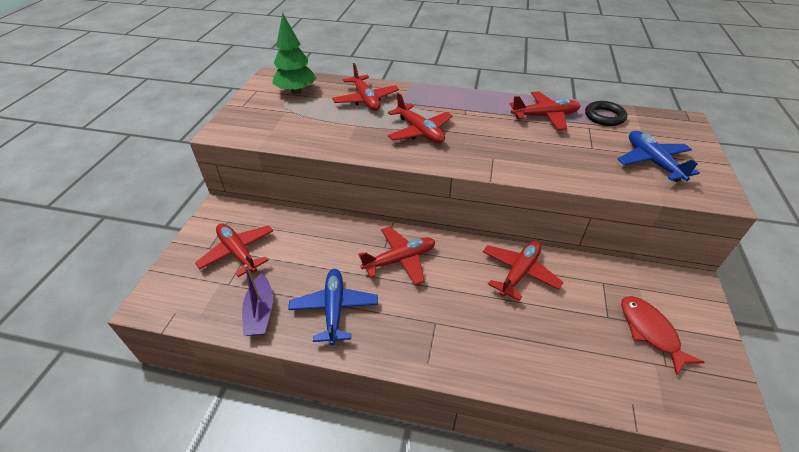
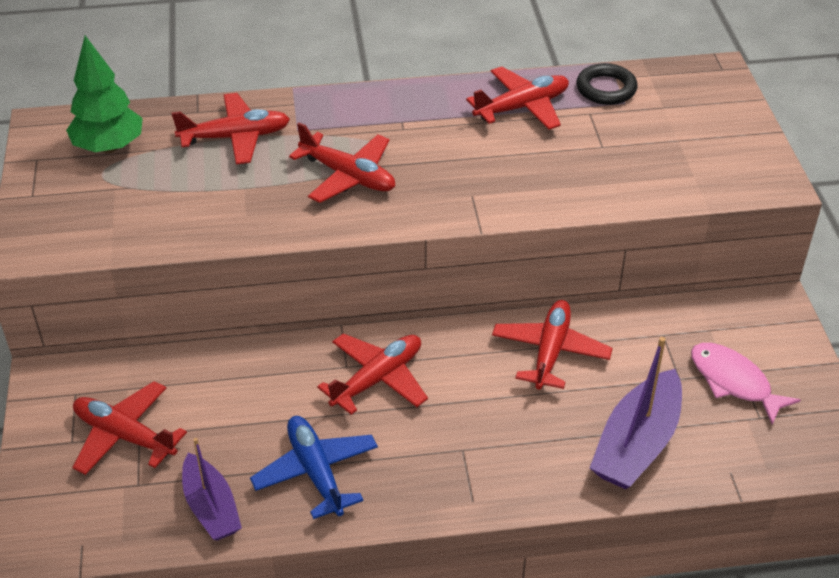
camera: 20 degrees left, 0 degrees up
red plane [332,63,399,111] -> red plane turned 60 degrees counterclockwise [172,93,290,165]
blue plane [618,131,700,182] -> none
red fish [621,296,704,376] -> pink fish [691,343,801,425]
none -> purple boat [590,337,682,489]

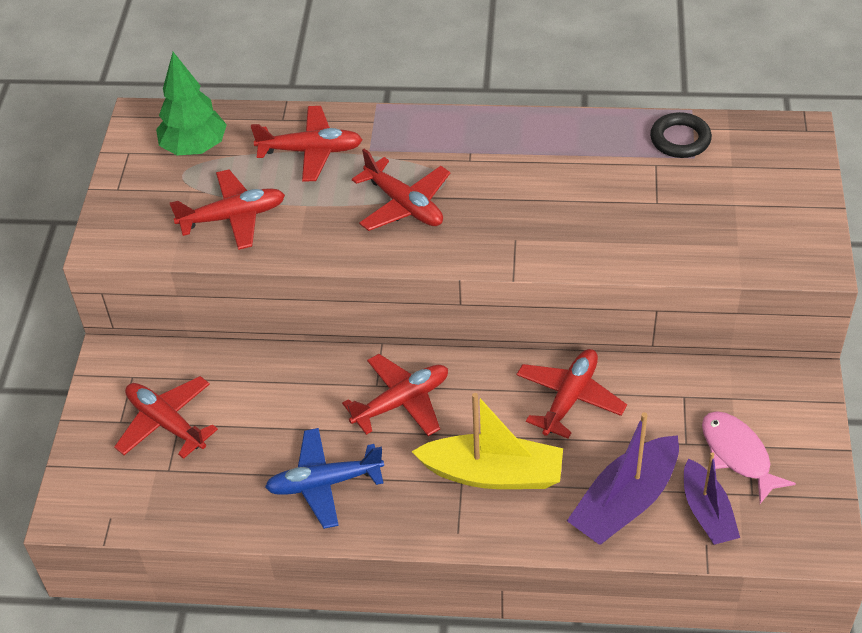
camera: 15 degrees right, 5 degrees up
purple boat [182,438,242,541] -> purple boat moved to [684,452,740,545]
blue plane [250,416,378,519] -> blue plane turned 90 degrees counterclockwise [265,428,384,529]
red plane [466,67,569,130] -> red plane moved to [170,169,285,250]
none -> yellow boat [411,393,563,489]

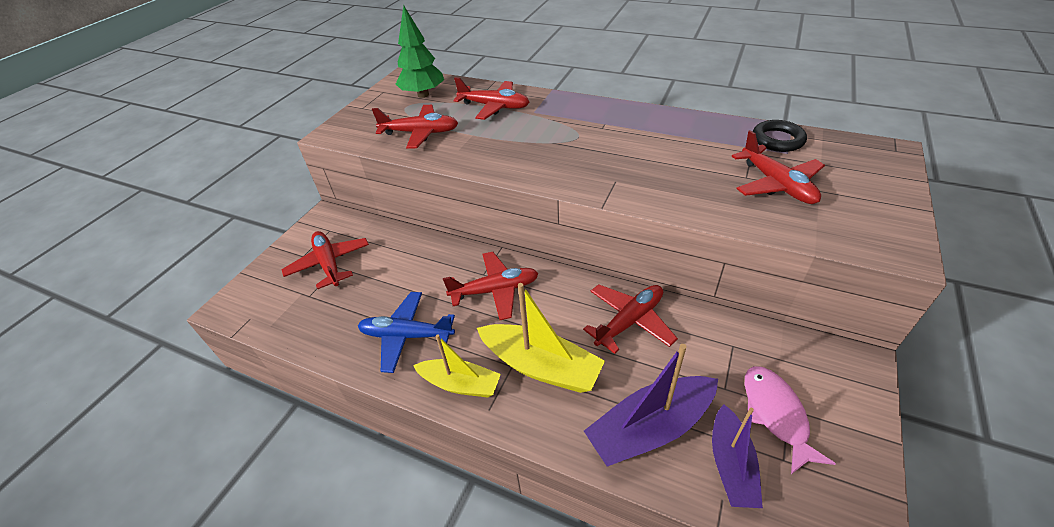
camera: 20 degrees right, 5 degrees down
red plane [352,149,450,231] -> red plane moved to [731,130,825,204]
none -> yellow boat [413,335,501,398]

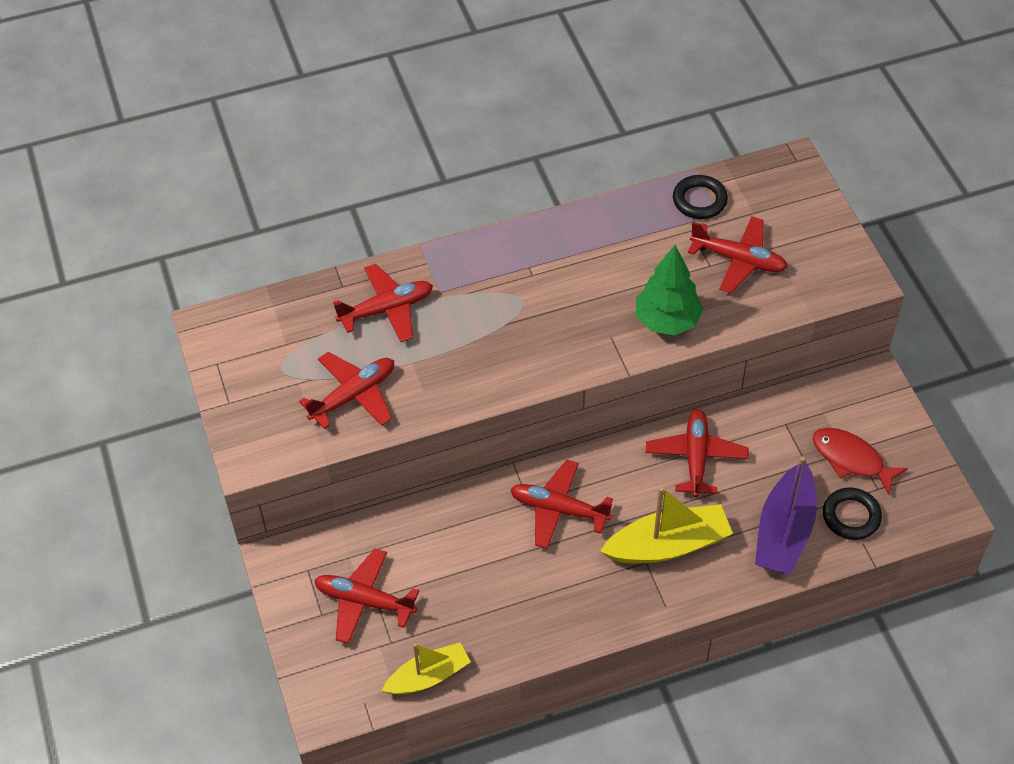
camera: 45 degrees left, 10 degrees up
blue plane [358,292,455,373] -> none
green tree [396,6,444,98] -> green tree moved to [636,245,704,336]
yellow boat [413,335,501,398] -> yellow boat moved to [382,643,471,695]
red plane [443,252,539,320] -> red plane turned 105 degrees counterclockwise [510,460,613,549]
purple boat [712,404,763,508] -> black ring [823,488,882,540]
pink fish [745,366,836,474] -> red fish [813,428,908,495]

